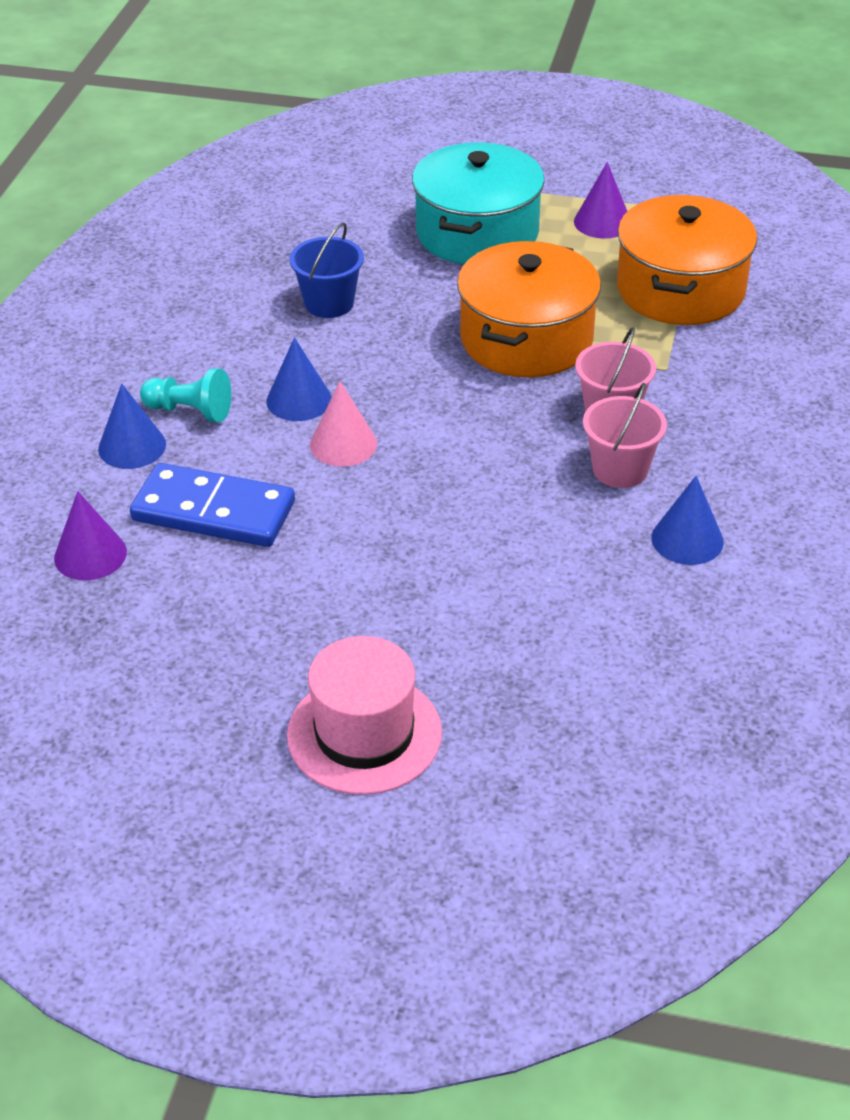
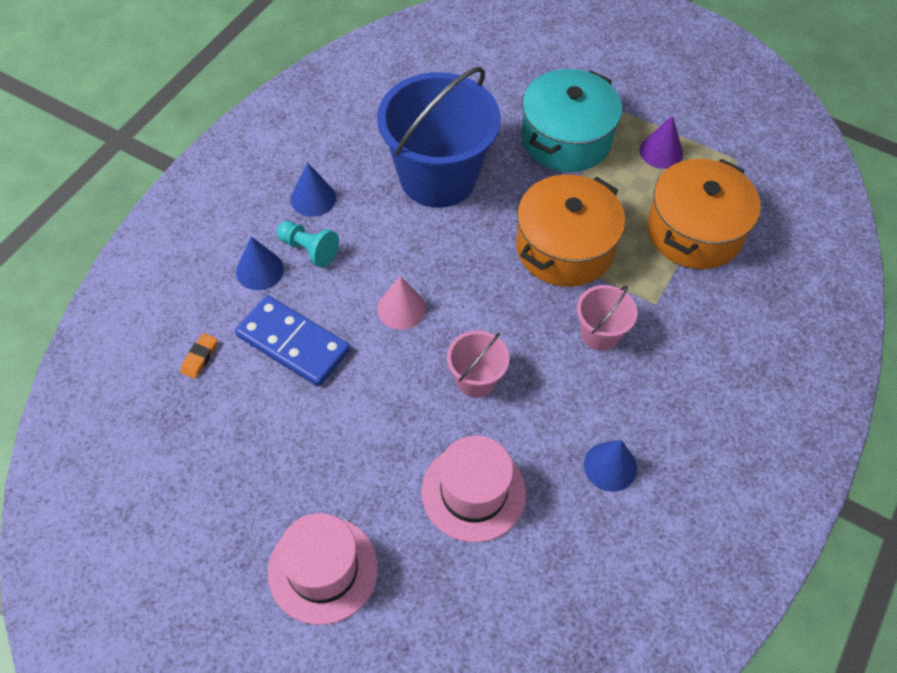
camera: 15 degrees right, 15 degrees up
purple cone [54,491,127,580] -> orange eraser [180,333,218,379]
blue cone [266,337,332,421] -> blue cone moved to [291,163,336,217]
blue bucket [290,222,364,318] -> blue bucket [377,67,501,208], size x2.16
pink bucket [583,383,667,488] -> pink bucket moved to [447,330,510,398]
none -> pink hat [422,436,526,542]

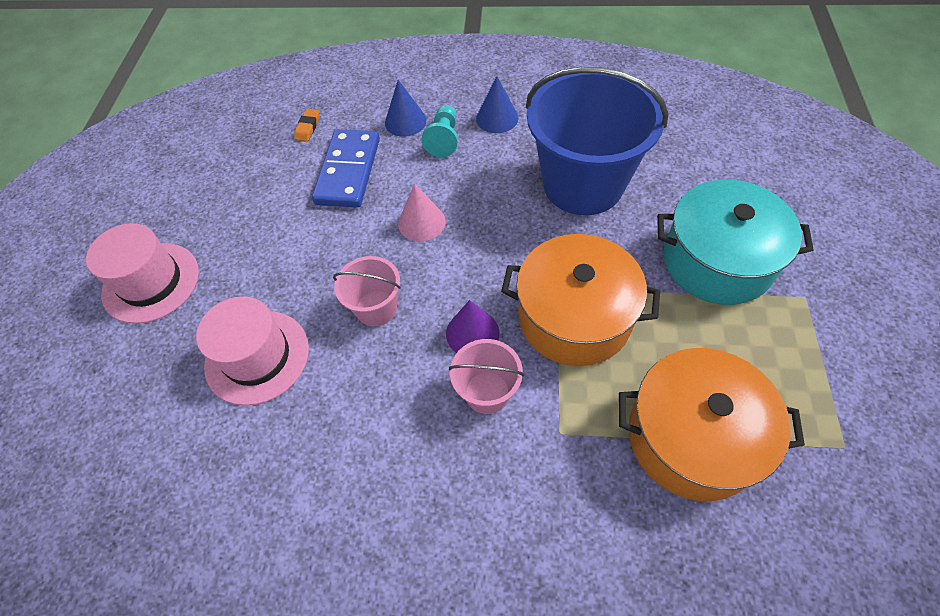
camera: 70 degrees right, 0 degrees up
orange eraser [180,333,218,379] -> orange eraser turned 75 degrees counterclockwise [294,109,320,142]
blue cone [584,440,637,492] -> none
purple cone [640,115,683,169] -> purple cone moved to [446,300,499,353]

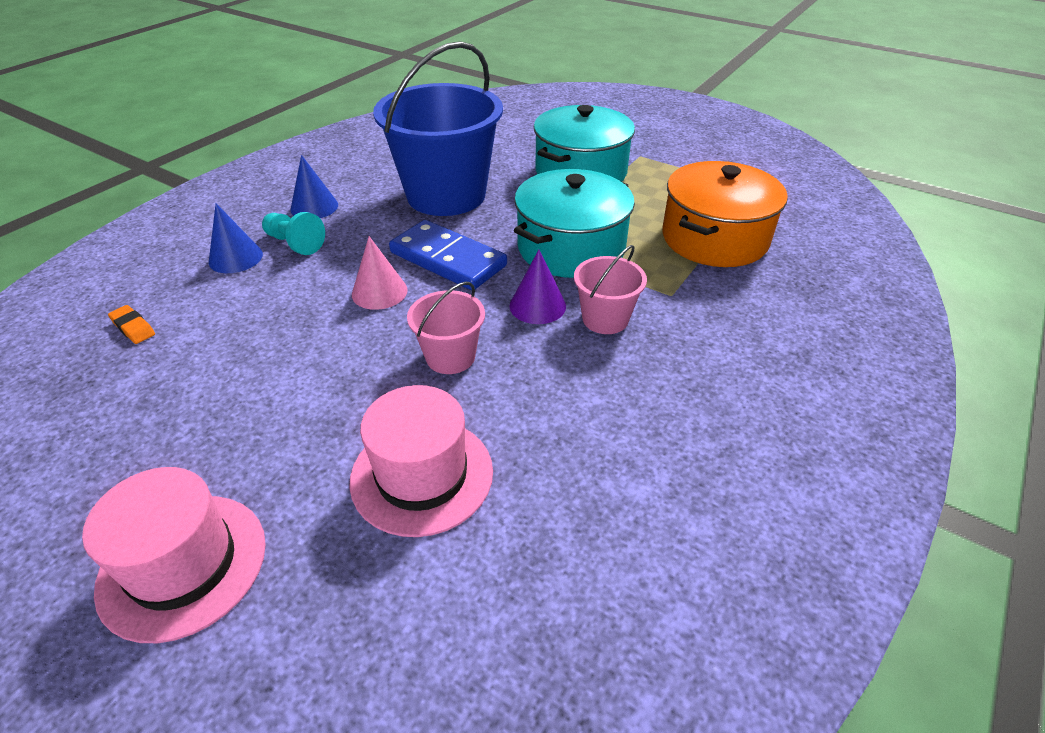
camera: 65 degrees left, 15 degrees down
blue domino [312,129,380,208] -> blue domino moved to [389,220,507,290]
orange pot [501,234,660,366] -> turquoise pot [514,169,635,278]

